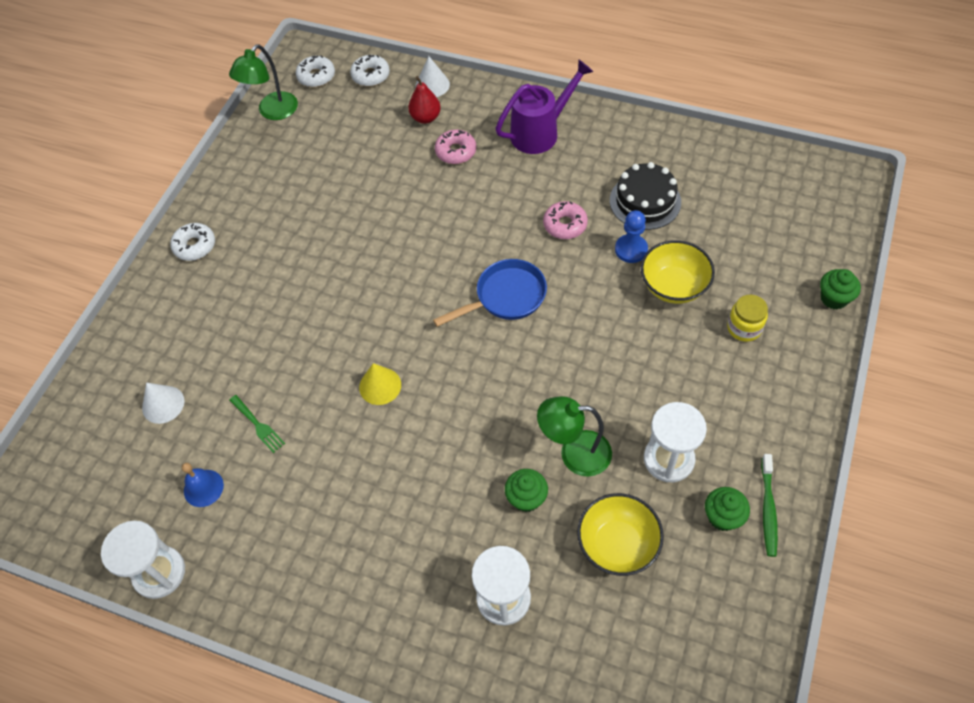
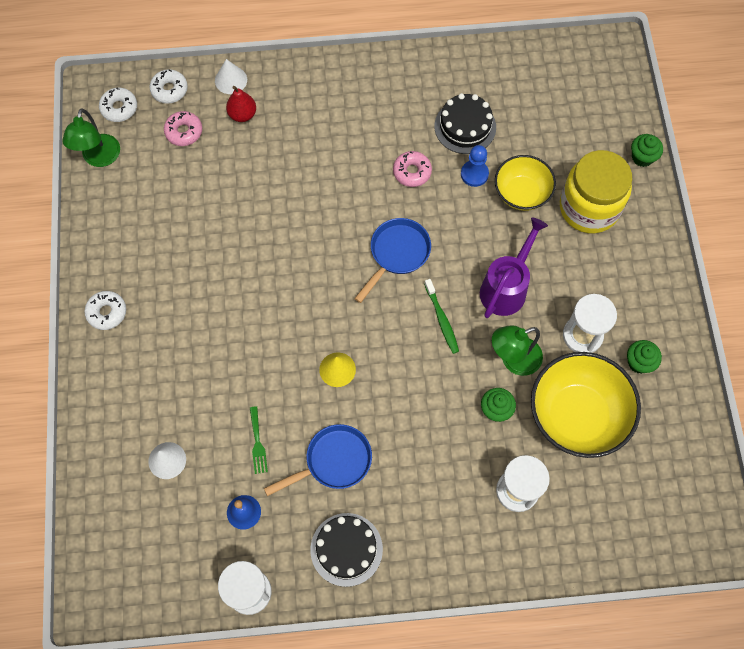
camera: 30 degrees left, 10 degrees up
green fork [229,395,285,453] -> green fork turned 60 degrees clockwise [250,406,268,474]
pink donut [435,130,476,164] -> pink donut moved to [164,111,202,146]
purple watering can [495,60,593,154] -> purple watering can moved to [480,217,548,318]
yellow bowl [577,493,664,576] -> yellow bowl [531,352,641,458], size x1.62
yellow jar [727,295,768,342] -> yellow jar [560,150,632,233], size x2.16
green toothbrush [761,454,778,557] -> green toothbrush moved to [424,279,459,354]
none -> blue pan [264,424,372,496]
none -> black cake [310,513,383,587]

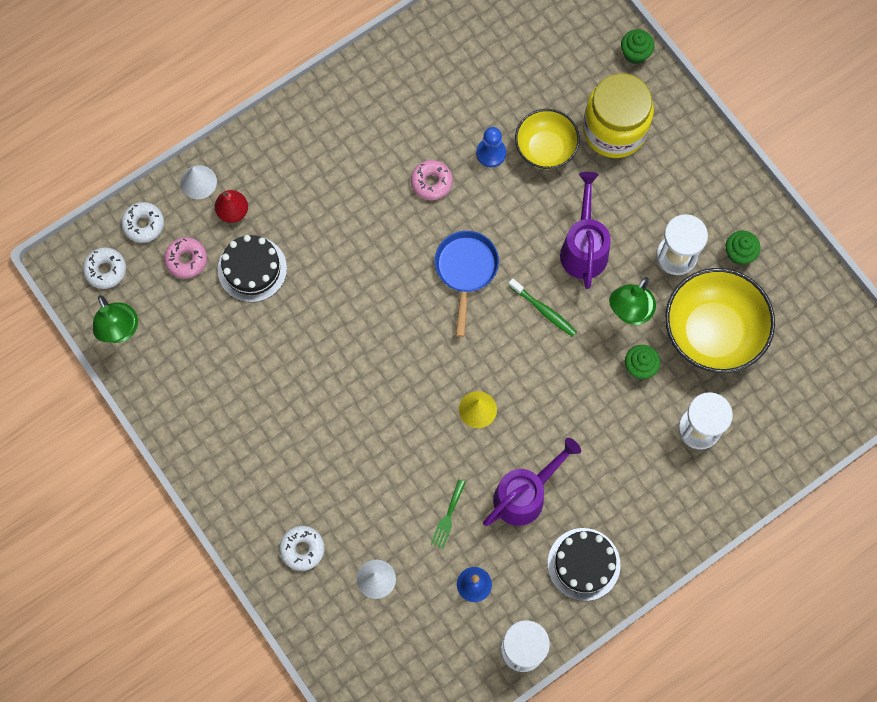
camera: 30 degrees left, 5 degrees up
white donut [84,291,126,330] -> white donut moved to [280,526,324,571]
green fork [250,406,268,474] -> green fork turned 60 degrees clockwise [431,479,466,548]
blue pan [264,424,372,496] -> purple watering can [483,438,581,526]
black cake [434,93,496,154] -> black cake moved to [218,235,287,302]

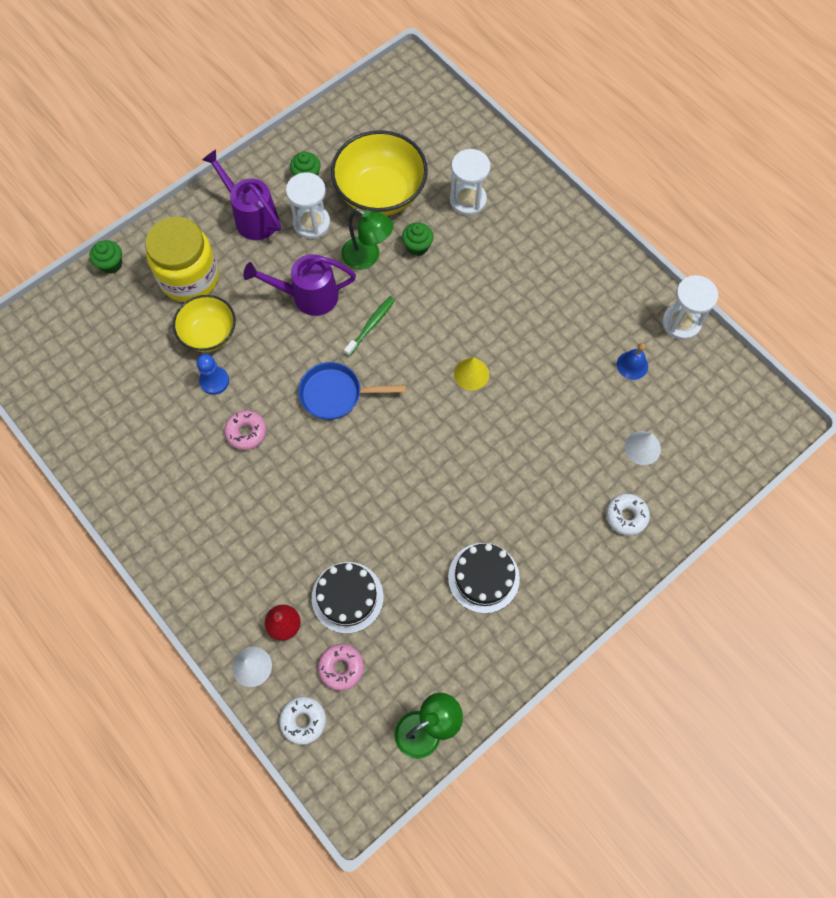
camera: 95 degrees left, 5 degrees down
white donut [83,247,126,289] -> none
green fork [431,479,466,548] -> none
purple watering can [483,438,581,526] -> purple watering can moved to [202,149,281,240]
black cake [548,528,620,601] -> black cake moved to [448,543,520,613]

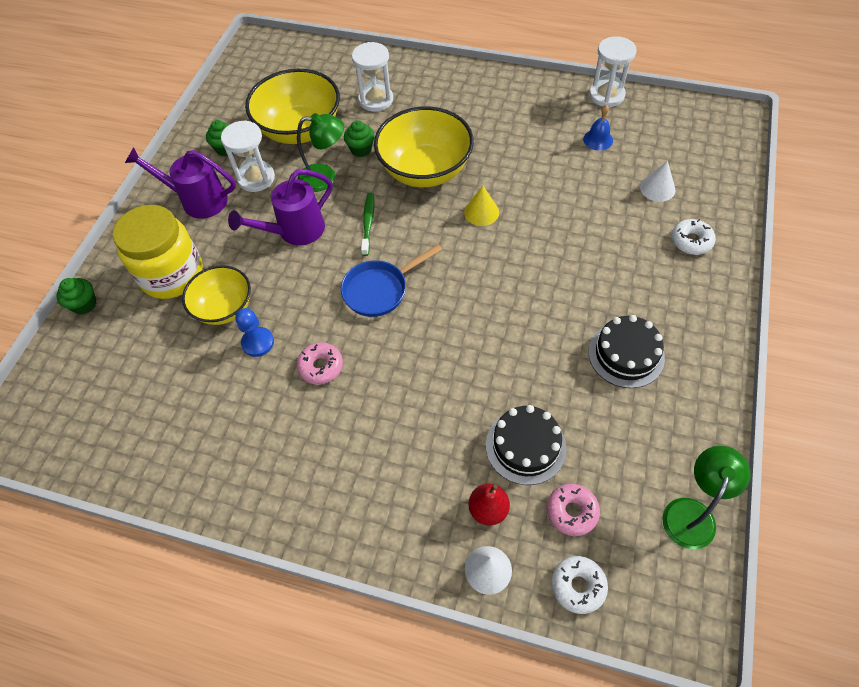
camera: 30 degrees left, 10 degrees down
none -> yellow bowl [374,106,474,187]

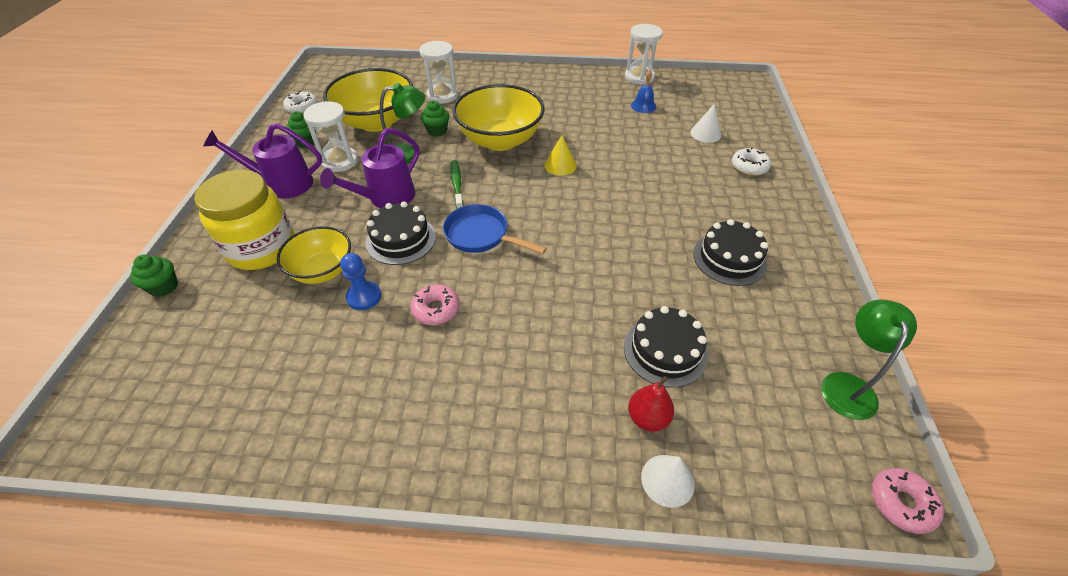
camera: 15 degrees left, 10 degrees down
blue pan [341,244,442,317] -> blue pan turned 75 degrees clockwise [443,204,547,254]
pink donut [547,484,600,536] -> pink donut moved to [872,468,944,534]
white donut [551,556,608,614] -> white donut moved to [283,91,318,114]
none -> black cake [365,201,436,265]

